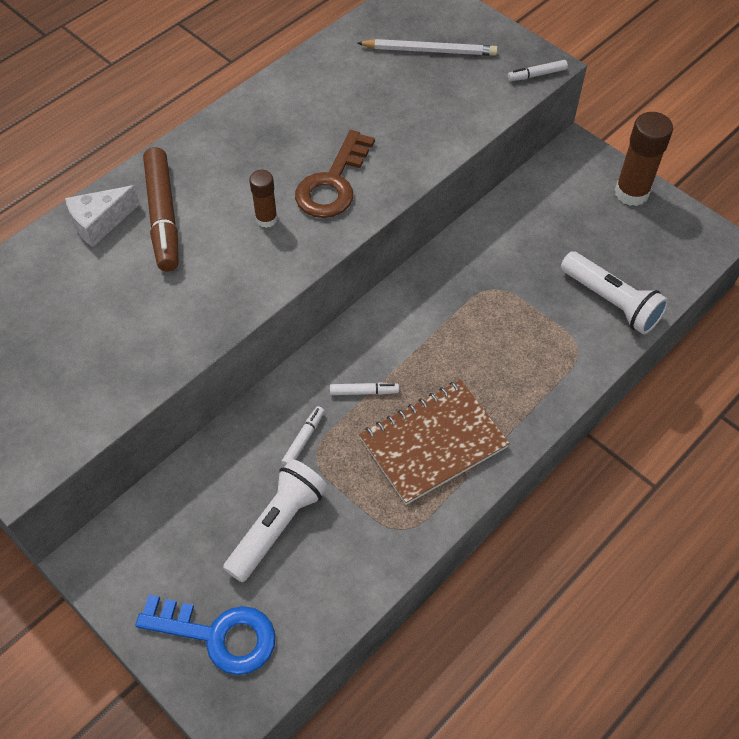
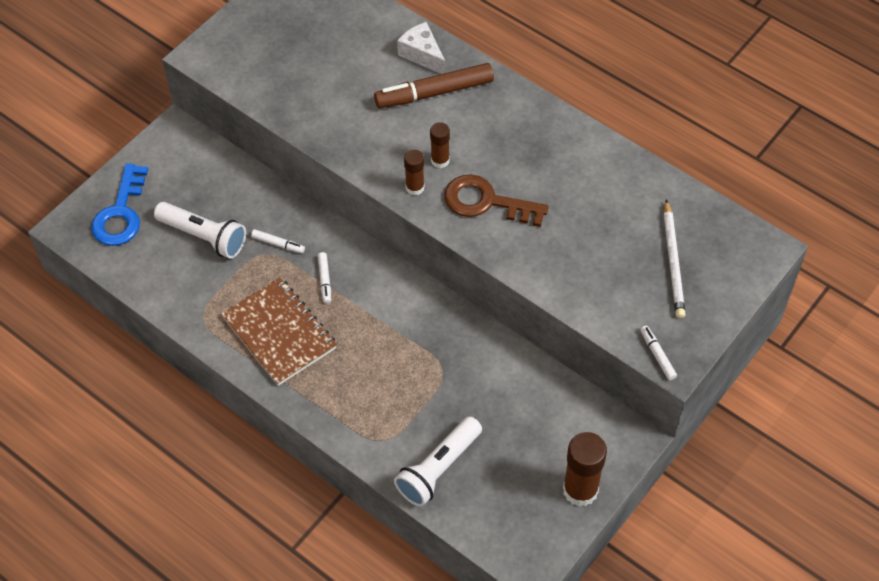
camera: 85 degrees right, 0 degrees up
none -> brown glue stick [404,150,425,196]

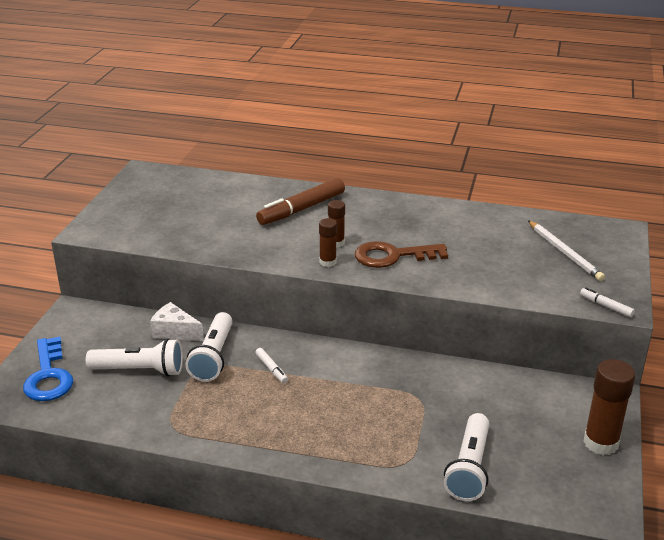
camera: 25 degrees left, 25 degrees down
brown notebook [221,277,337,386] -> none
white marker [251,229,305,253] -> white flashlight [185,312,233,382]
white cheese [397,22,445,74] -> white cheese moved to [150,302,204,341]

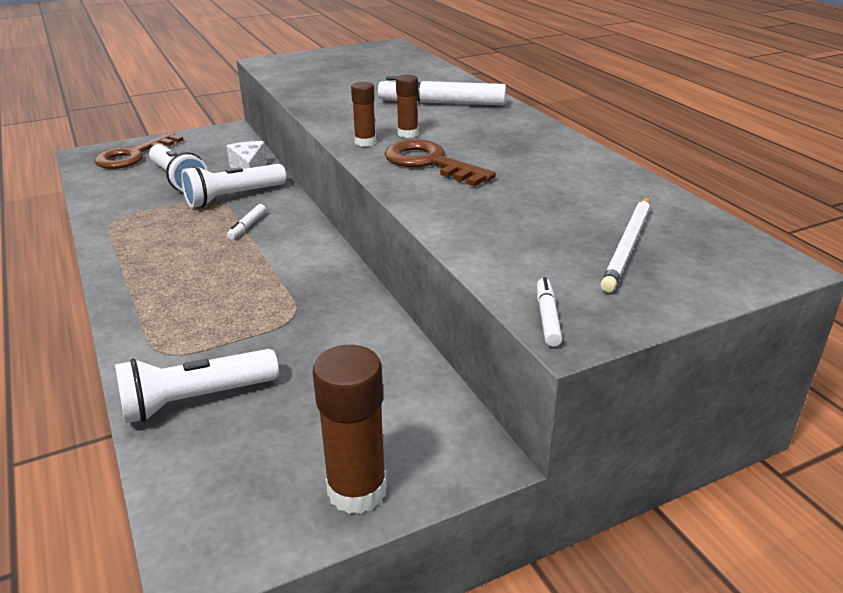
camera: 50 degrees right, 0 degrees up
blue key [23,337,74,401] -> brown key [94,132,183,169]
brown marker [256,178,345,225] -> white marker [378,76,506,105]

